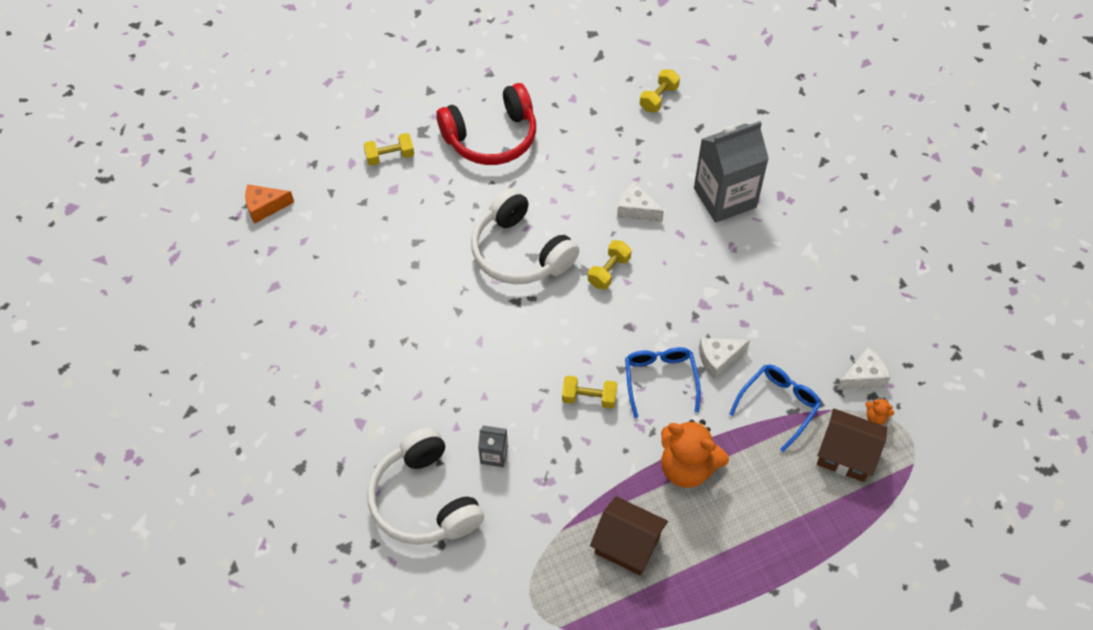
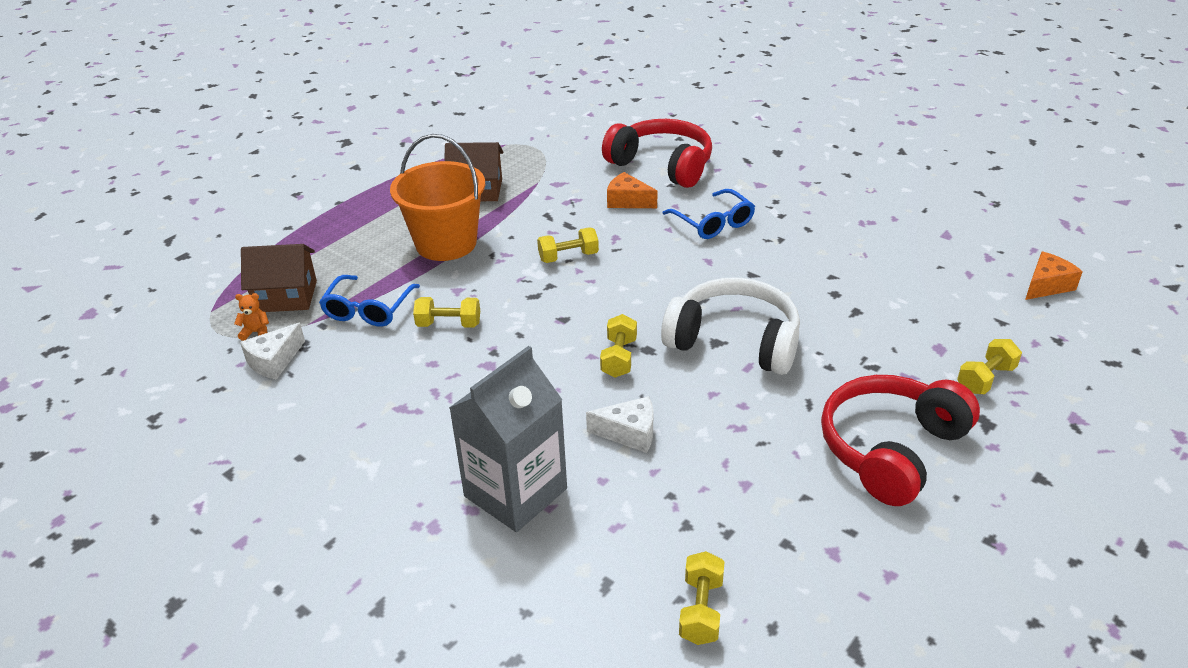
camera: 155 degrees right, 20 degrees down
white headphones [367,427,484,545] -> red headphones [602,119,712,188]
grey carton [478,425,508,467] -> orange cheese [607,172,657,208]
blue glasses [625,347,701,418] -> blue glasses moved to [663,189,755,239]
orange teddy bear [661,419,729,488] -> orange bucket [390,134,485,261]
white cheese [699,338,750,379] -> yellow dumbbell [413,297,480,328]

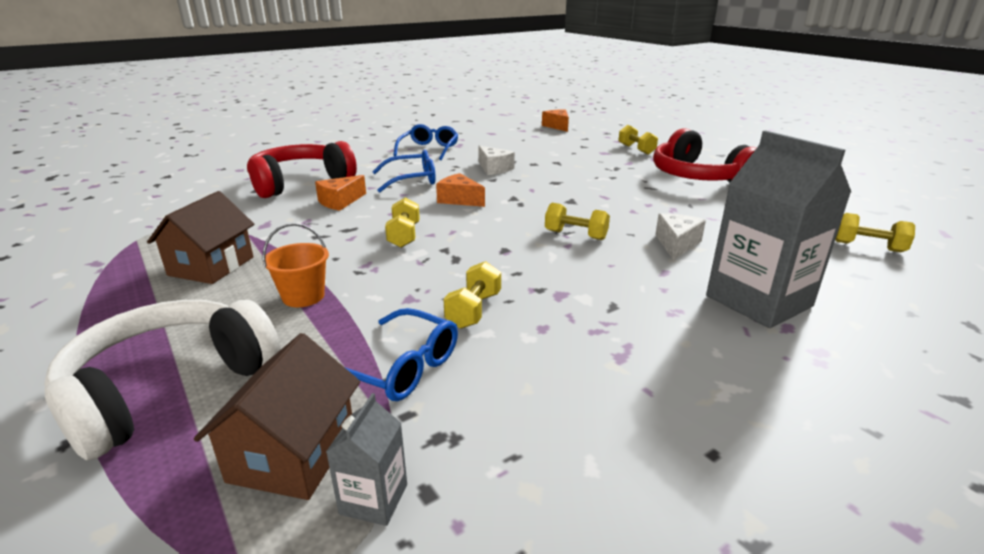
camera: 75 degrees left, 10 degrees down
orange teddy bear [234,293,269,341] -> grey carton [326,393,407,526]
white cheese [240,323,305,380] -> white cheese moved to [478,146,515,175]
orange bucket [390,134,485,261] -> orange bucket [262,223,329,307], size x0.51
white headphones [661,277,800,375] -> white headphones moved to [44,300,281,461]
none -> blue glasses [393,124,458,160]
none -> orange cheese [436,173,485,207]

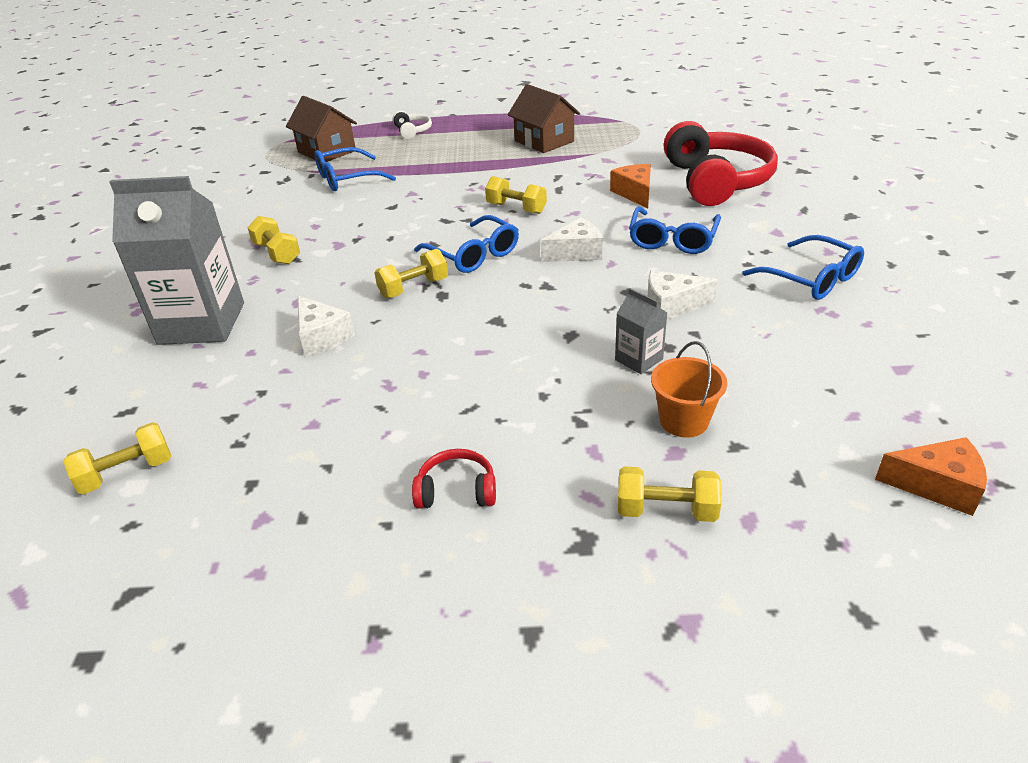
camera: 125 degrees right, 10 degrees up
white headphones [44,300,281,461] -> white headphones [393,111,432,139], size x0.43
orange bucket [262,223,329,307] -> orange bucket moved to [651,341,727,438]
grey carton [326,393,407,526] -> grey carton moved to [615,288,667,374]
orange cheese [436,173,485,207] -> white cheese [540,217,603,262]
yellow dumbbell [443,261,501,329] -> yellow dumbbell moved to [247,216,300,264]
red headphones [653,128,756,182] -> red headphones [412,449,496,509], size x0.43
none -> blue glasses [414,215,519,273]

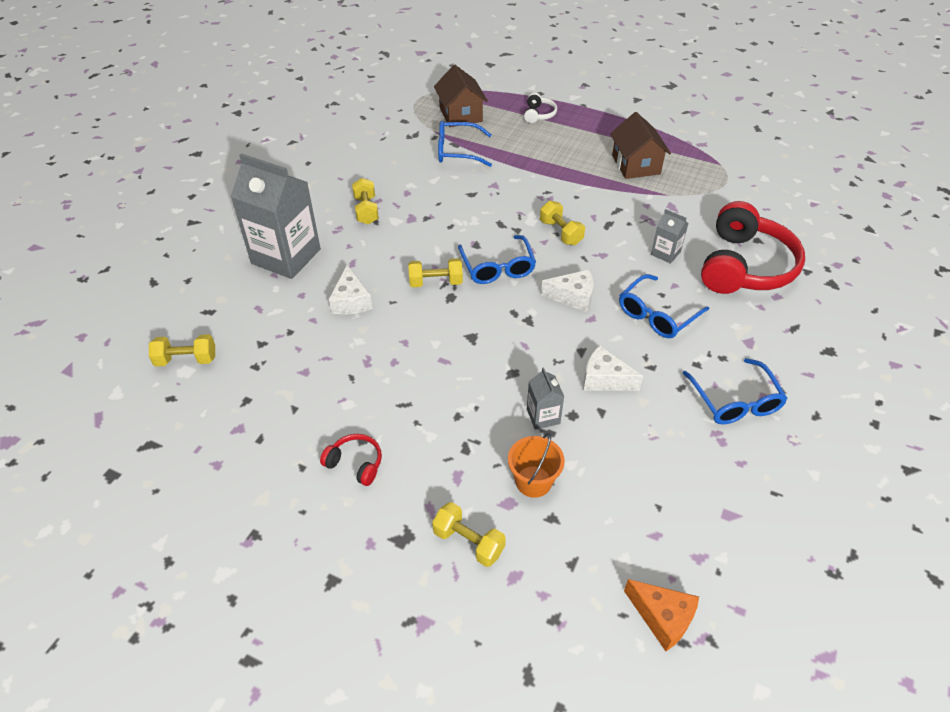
camera: 25 degrees right, 10 degrees up
orange cheese [610,164,651,208] -> grey carton [651,209,689,264]

